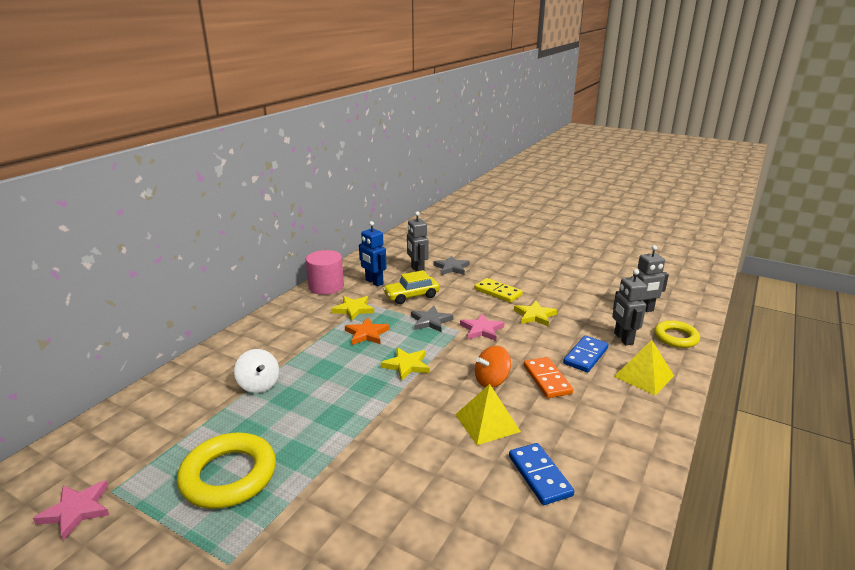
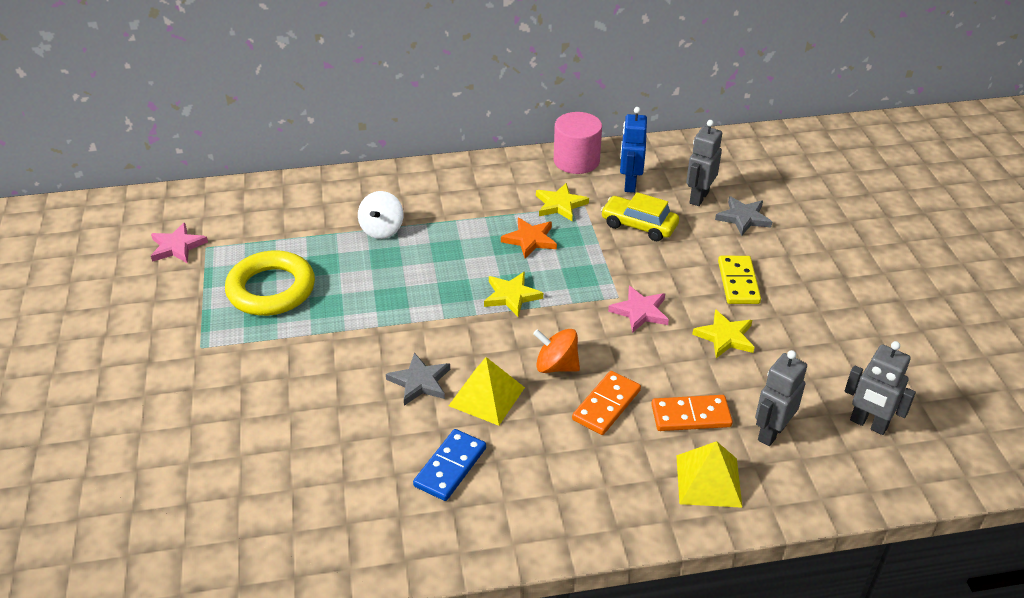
camera: 50 degrees right, 15 degrees up
grey star [411,306,453,332] -> grey star moved to [386,353,450,406]
blue domino [563,336,609,372] -> orange domino [651,395,733,431]
yellow ring [654,320,700,348] -> none

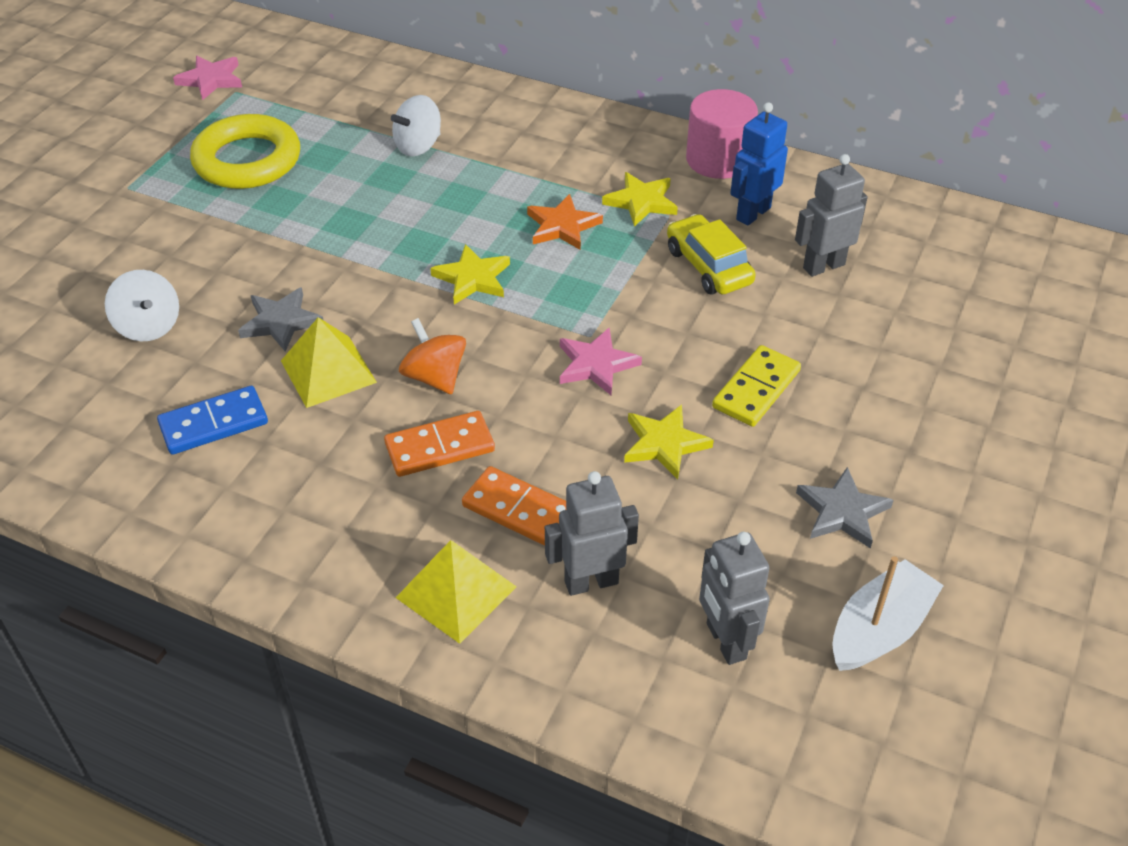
camera: 35 degrees right, 5 degrees up
grey star [715,196,772,236] -> grey star moved to [796,467,894,549]
none -> white spinning top [105,270,179,342]
none -> white boat [832,556,944,671]

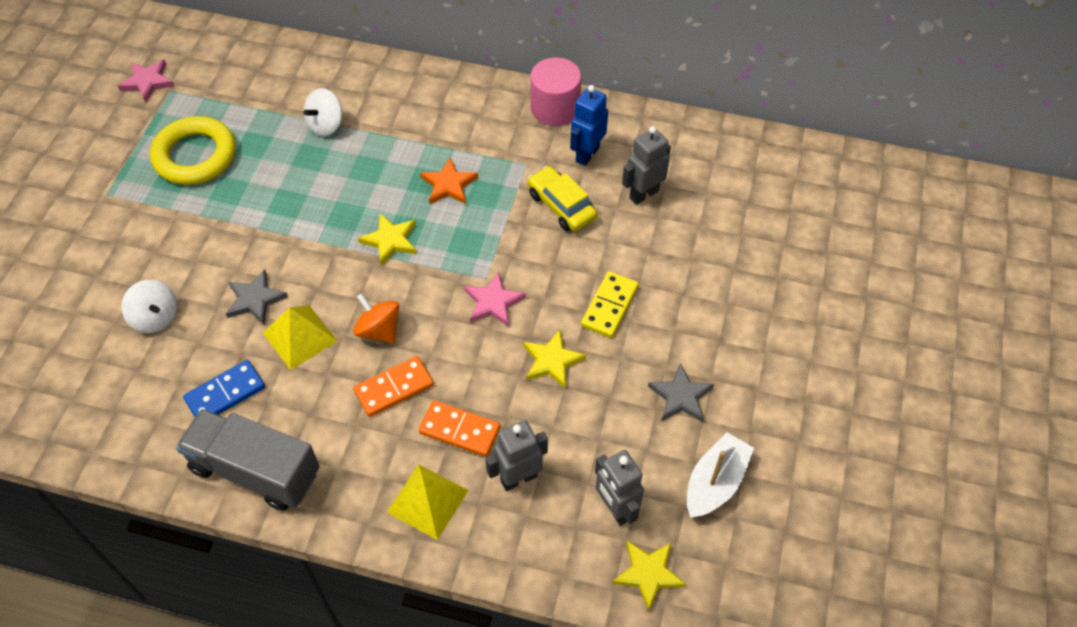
camera: 10 degrees left, 10 degrees up
yellow star [602,172,678,227] -> yellow star moved to [612,541,686,611]
none -> grey truck [176,409,320,511]

